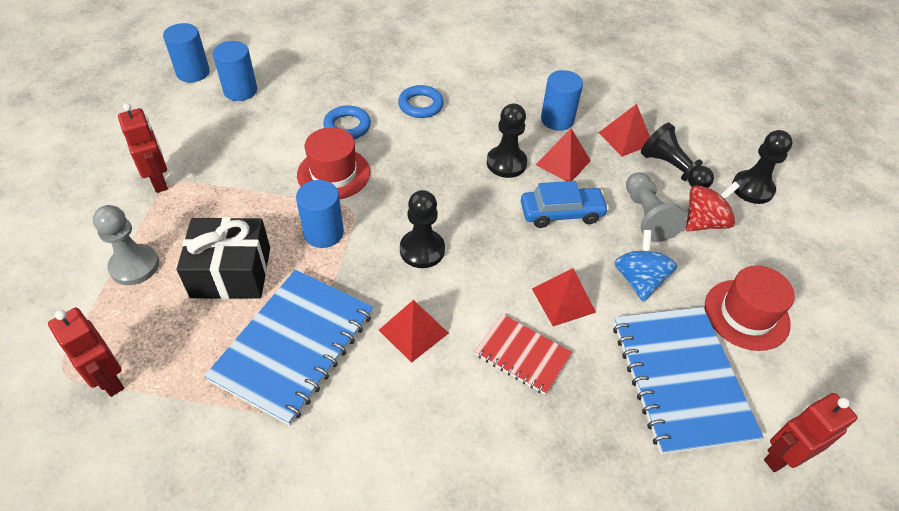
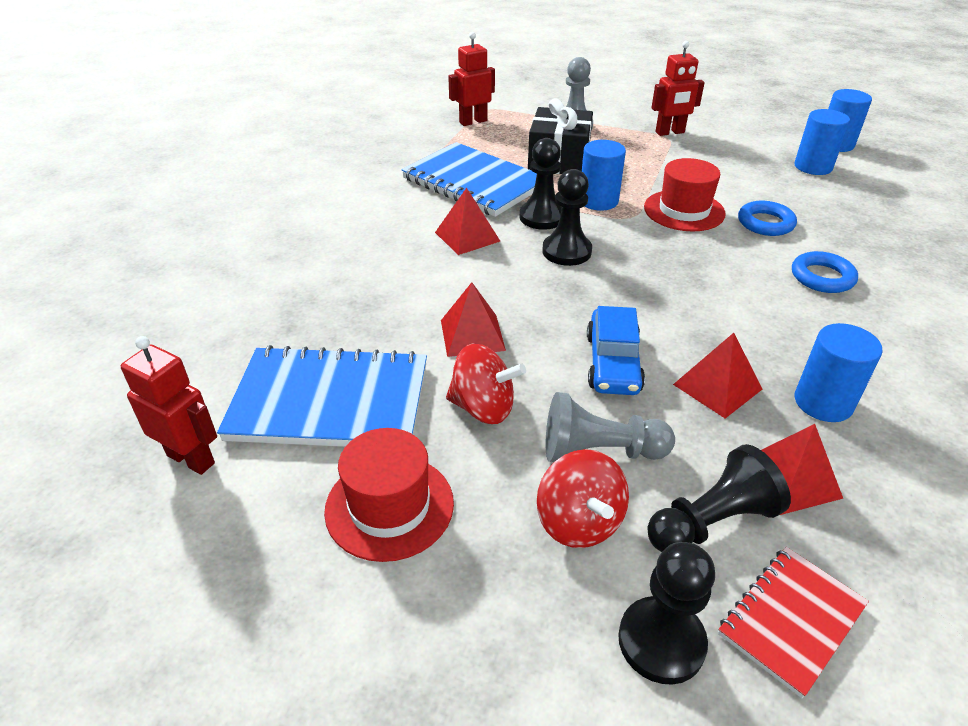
camera: 105 degrees right, 10 degrees down
red notebook [475,314,572,395] -> red notebook moved to [718,547,869,698]
black pawn [487,103,527,178] -> black pawn moved to [519,138,562,230]
blue spinning top [614,230,677,302] -> red spinning top [446,344,526,424]
red robot [764,393,857,472] -> red robot turned 45 degrees counterclockwise [121,336,217,475]

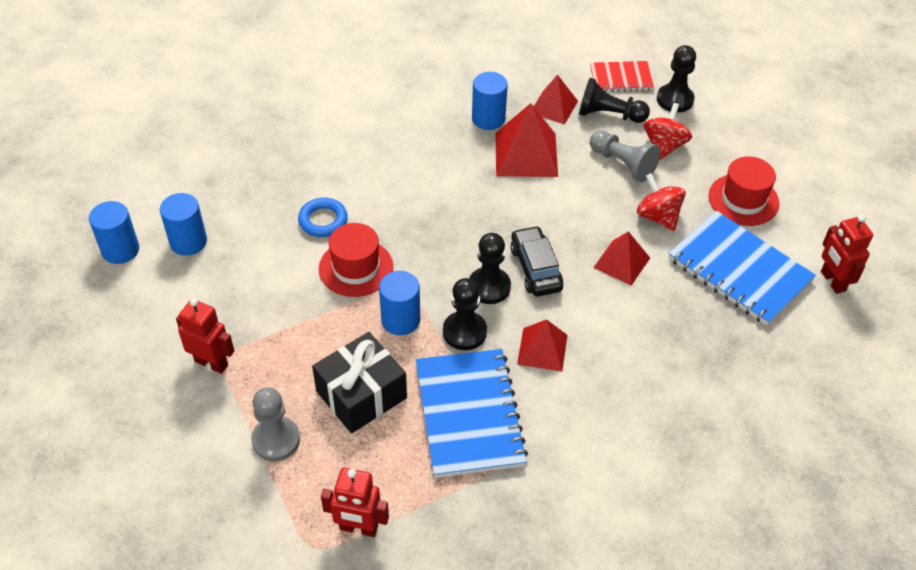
camera: 140 degrees left, 10 degrees up
blue car [587,306,645,395] -> none
red pyramid [673,333,762,418] -> red pyramid [495,103,558,177], size x1.56
blue ring [792,251,858,293] -> none
none -> black car [511,226,563,296]

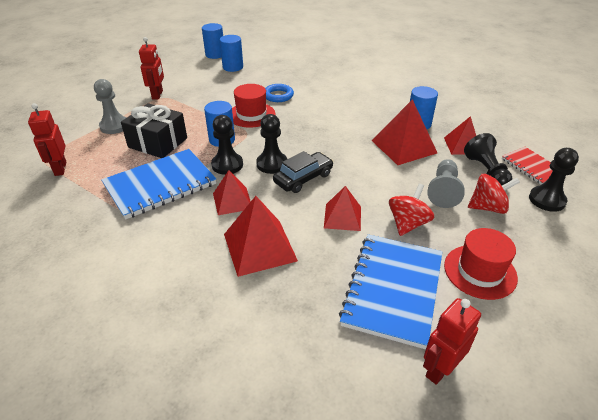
camera: 65 degrees right, 10 degrees down
none -> red pyramid [224,196,298,277]

